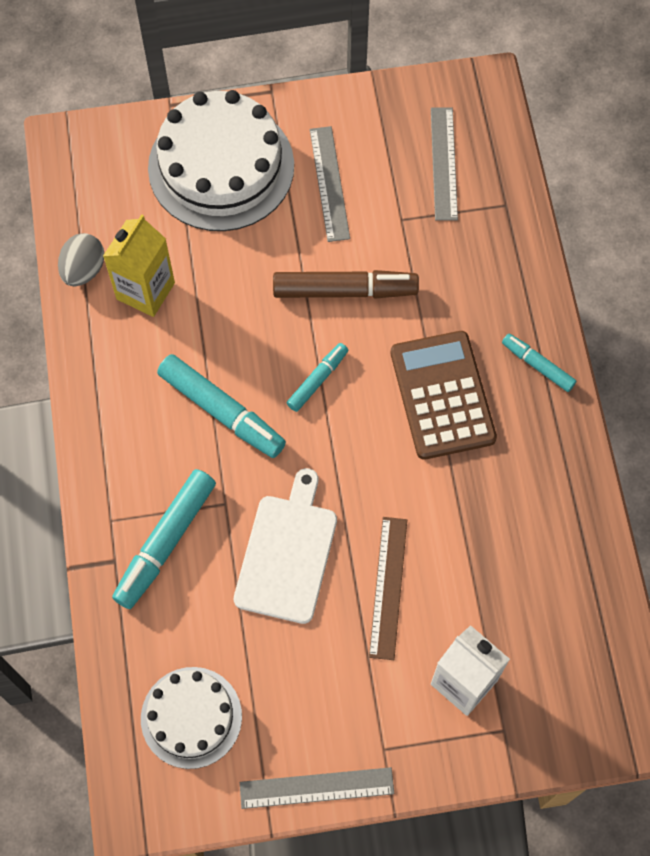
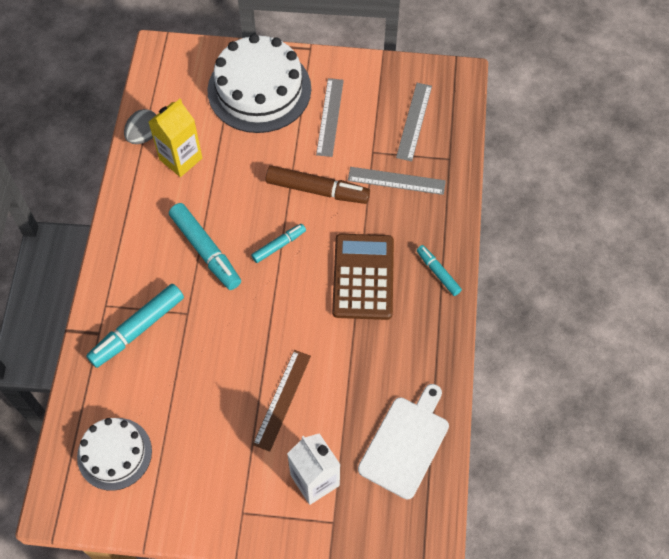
camera: 15 degrees right, 5 degrees down
white cutting board [234,468,337,624] -> white cutting board moved to [358,384,449,499]
grey ruler [240,767,394,809] -> grey ruler moved to [348,167,446,195]

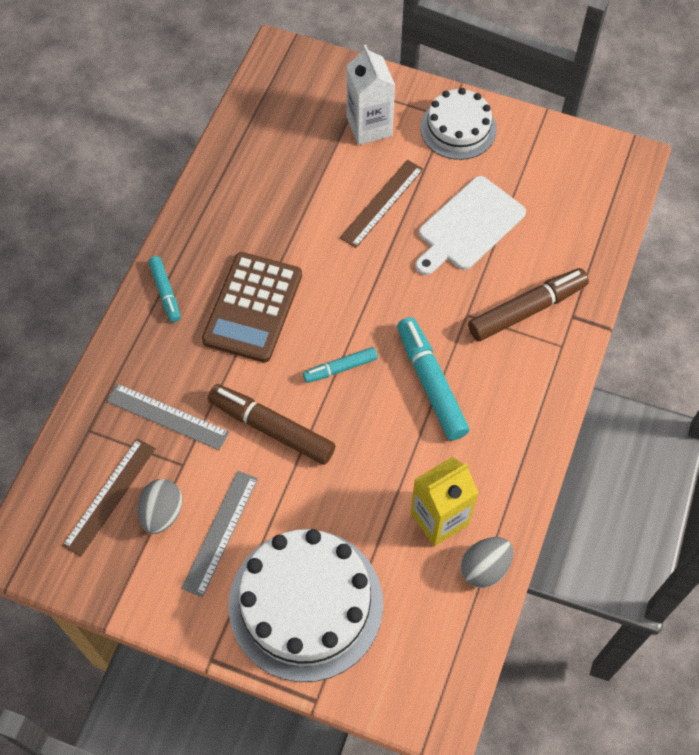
camera: 165 degrees left, 0 degrees up
white cake [77,418,152,491] -> white cake moved to [421,88,497,160]
turquoise marker [86,284,184,368] -> brown marker [468,268,589,341]
white cutting board [358,384,449,499] -> white cutting board moved to [415,176,526,275]
grey ruler [396,83,432,161] -> brown ruler [62,438,156,557]
none -> grey egg [137,479,183,534]

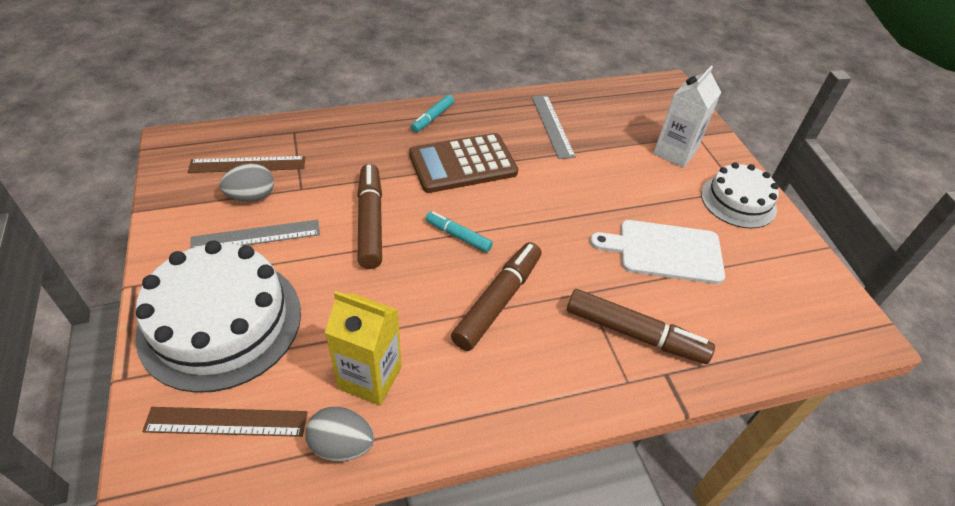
camera: 50 degrees right, 15 degrees down
grey ruler [107,383,229,450] -> grey ruler moved to [532,95,576,159]
brown ruler [340,160,424,248] -> brown ruler moved to [142,407,308,437]
turquoise marker [397,317,470,440] -> brown marker [451,242,542,351]

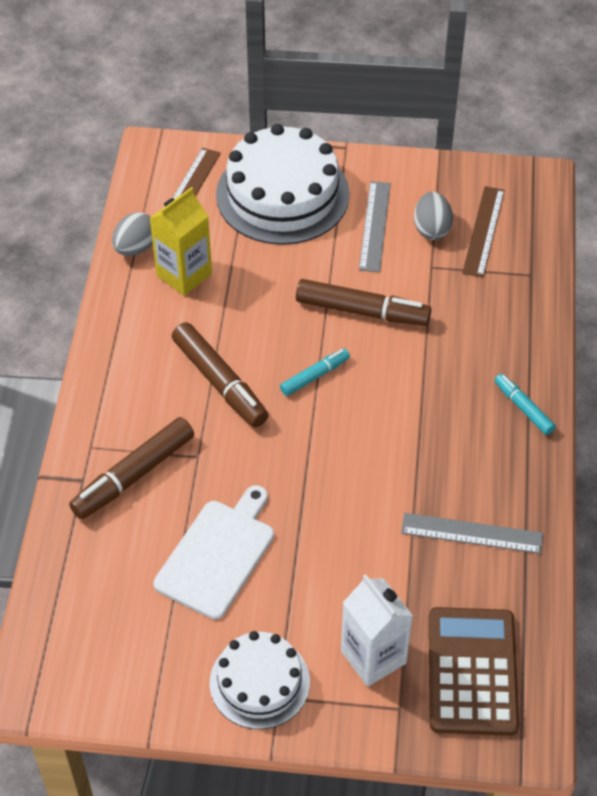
camera: 115 degrees right, 5 degrees up
brown calculator [409,133,518,193] -> brown calculator moved to [429,607,519,736]

